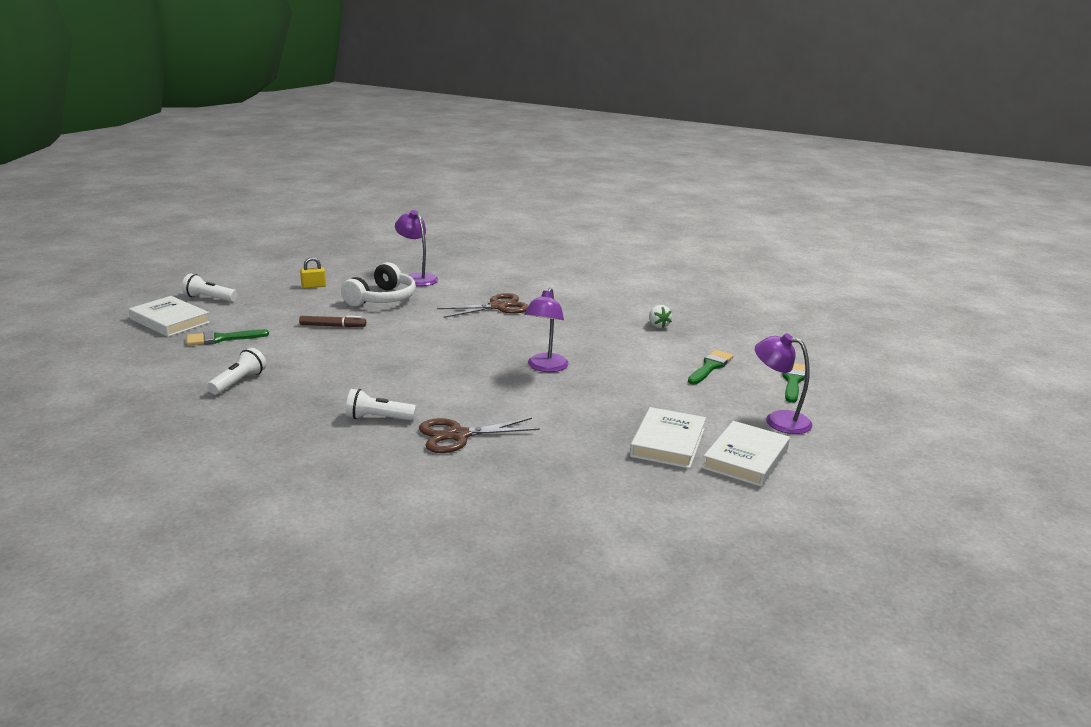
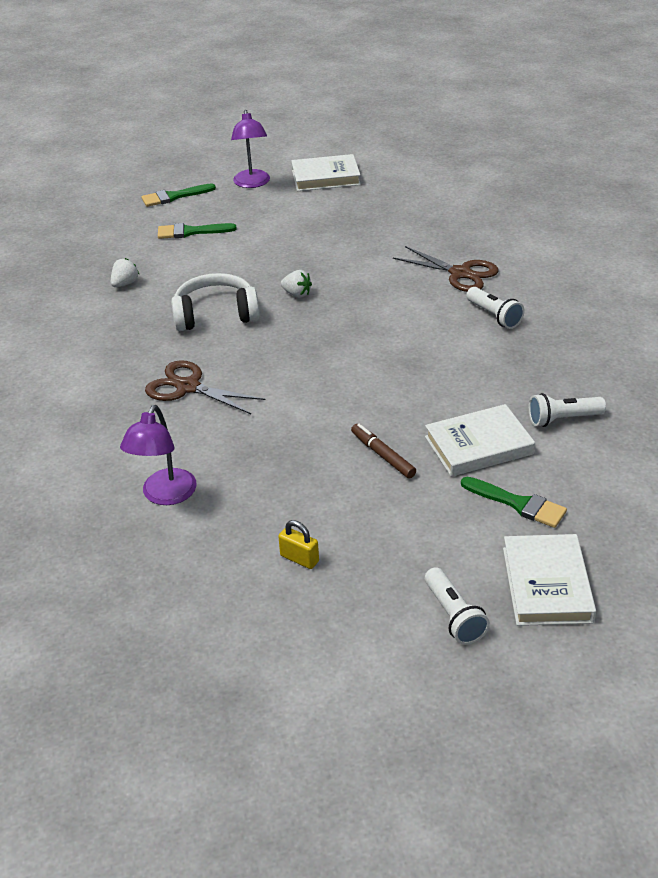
camera: 125 degrees left, 15 degrees up
white headphones [341,262,416,307] -> white headphones moved to [171,273,260,331]
purple lamp [524,288,569,372] -> white strawberry [281,270,312,298]
white book [630,407,706,469] -> white book moved to [425,404,535,477]

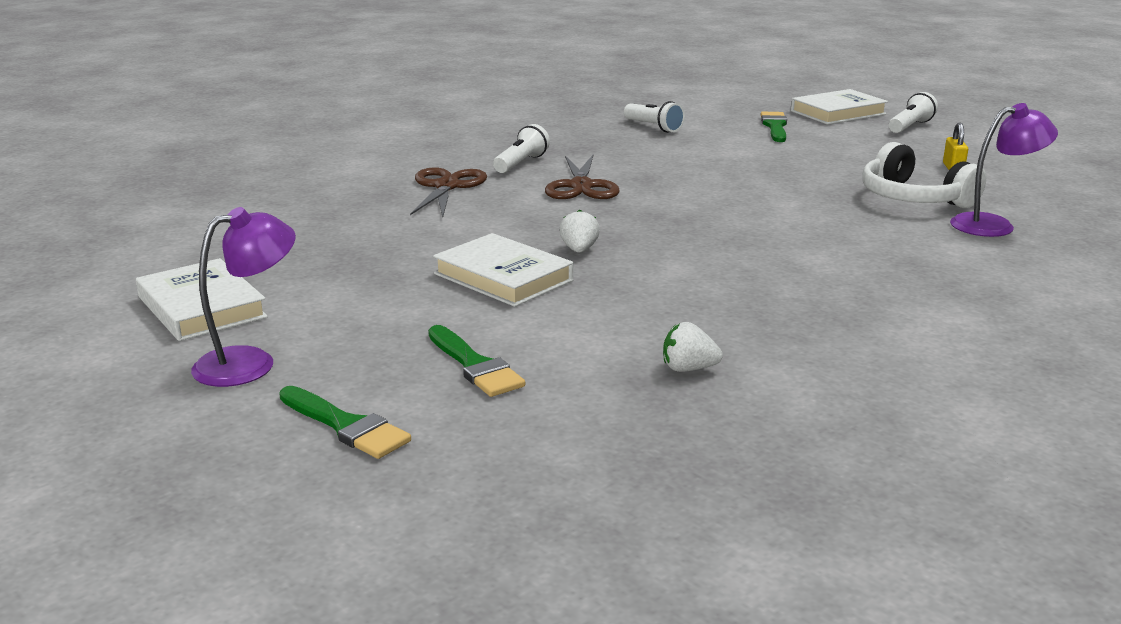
camera: 120 degrees left, 15 degrees down
brown scissors [145,360,266,414] -> brown scissors moved to [545,154,620,199]
white headphones [171,273,260,331] -> white headphones moved to [862,142,986,208]
brown marker [351,424,416,478] -> none
white book [425,404,535,477] -> white book moved to [433,233,574,307]

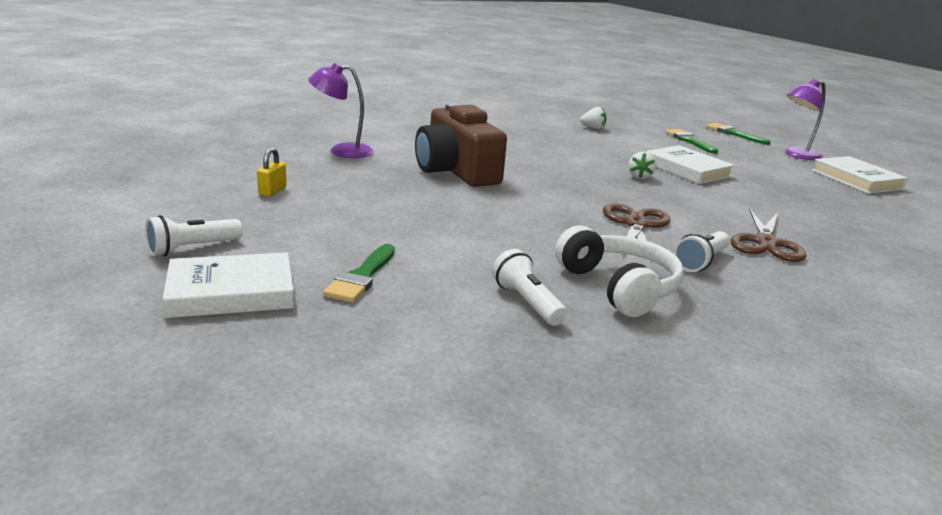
camera: 170 degrees left, 0 degrees up
white headphones [862,142,986,208] -> white headphones moved to [555,226,684,317]
none -> brown camera [415,103,507,187]

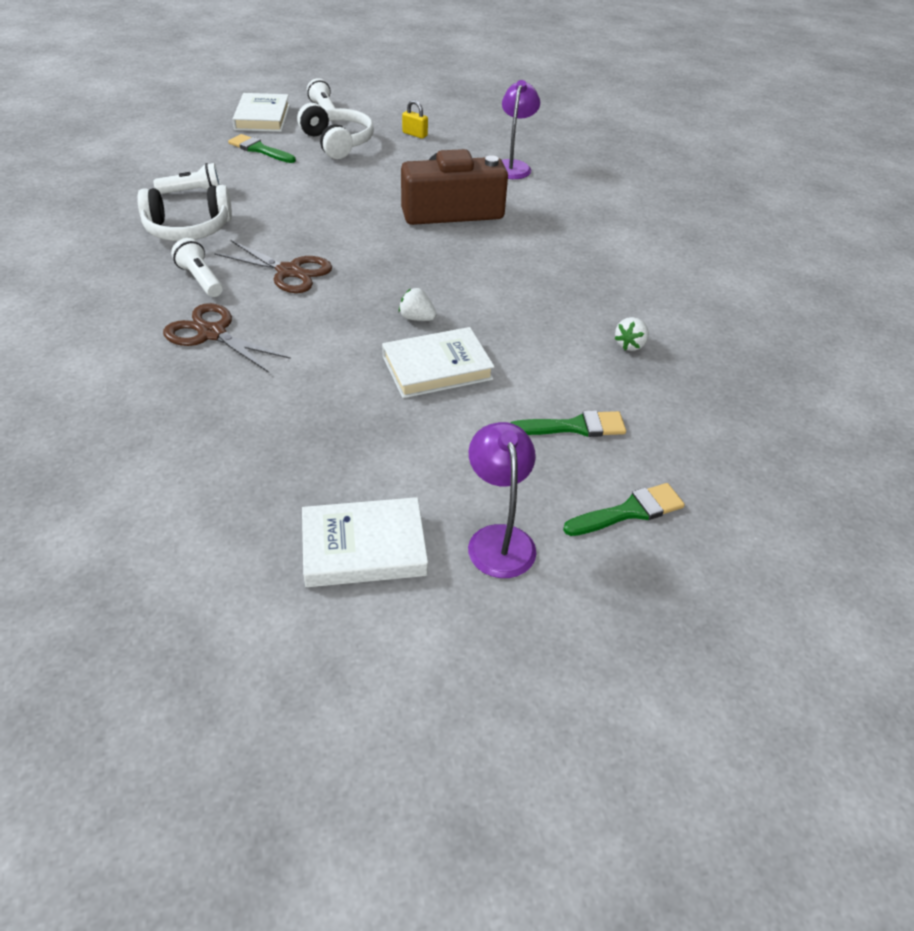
camera: 105 degrees right, 20 degrees up
none -> white headphones [297,103,374,159]

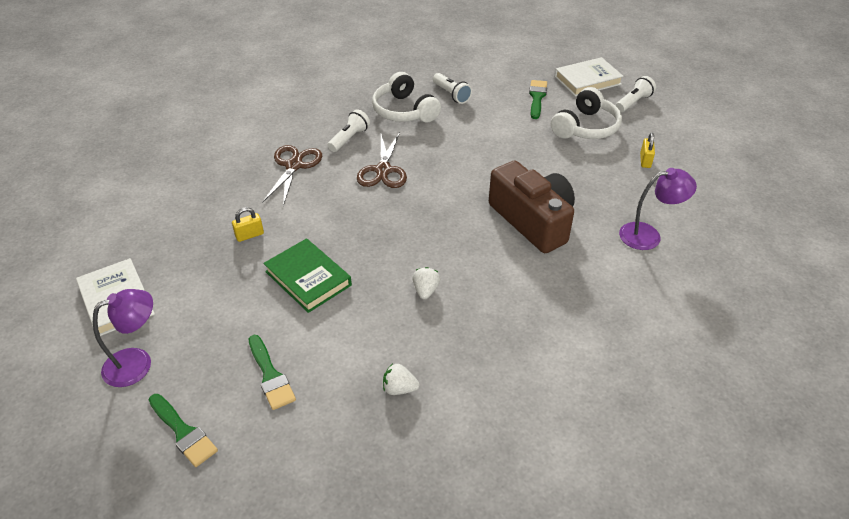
camera: 70 degrees right, 0 degrees up
white book [382,327,495,398] -> green book [263,238,352,313]
white strawberry [399,288,437,321] -> white strawberry moved to [412,267,440,300]
none -> yellow padlock [232,207,264,242]

